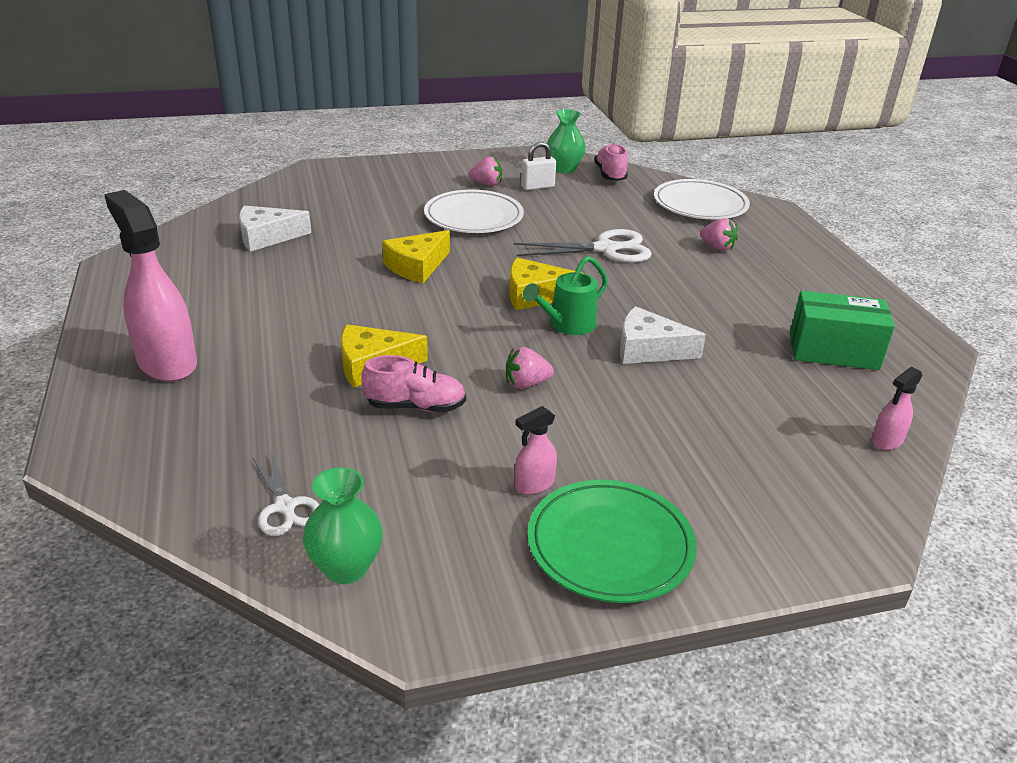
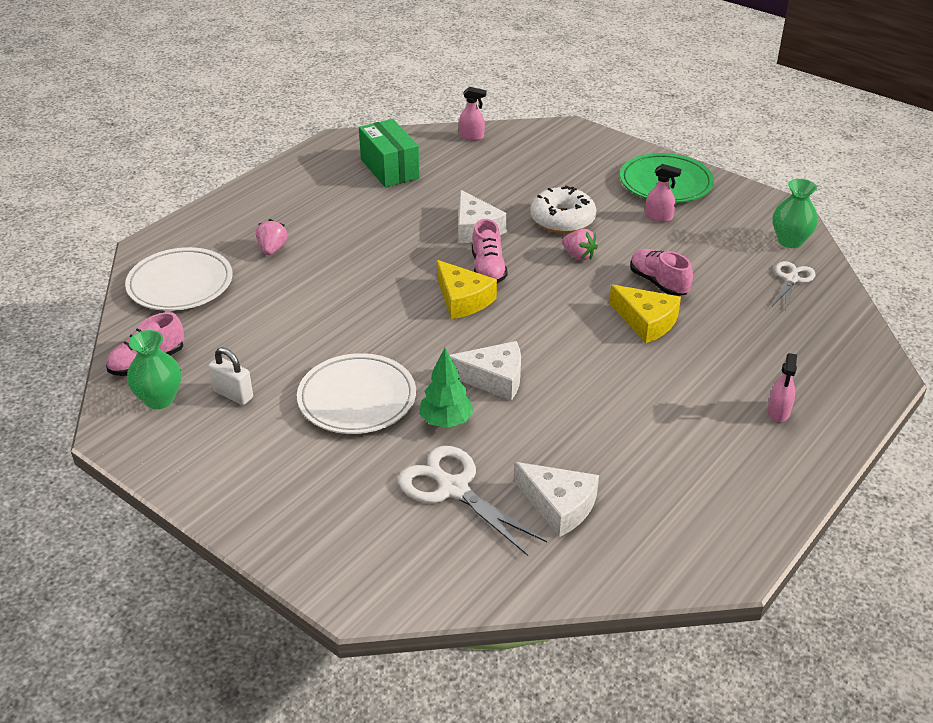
camera: 125 degrees left, 5 degrees up
pink spray bottle [104,190,197,382] -> pink spray bottle [768,353,797,422], size x0.46
yellow cheese [382,230,450,283] -> white cheese [450,341,521,401]
pink strawberry [469,156,502,186] -> none
white scissors [514,229,652,263] -> white scissors moved to [398,446,547,556]
green watering can [523,256,608,335] -> pink shoe [472,219,508,283]
none -> green tree [419,348,474,428]
none -> white donut [531,185,596,233]

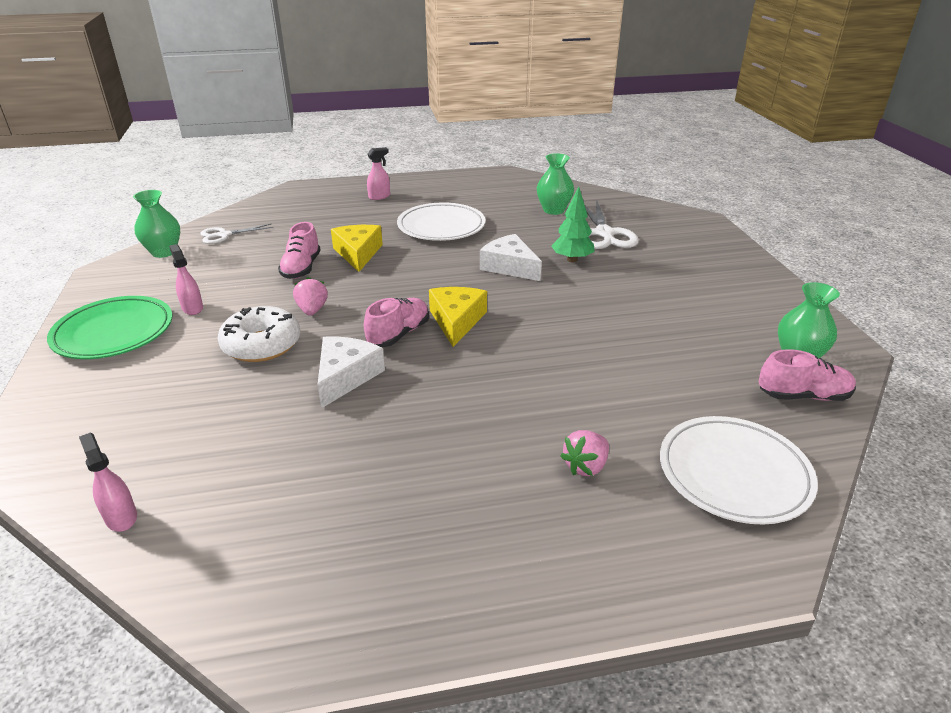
camera: 140 degrees left, 5 degrees down
white padlock [208,347,253,405] -> none
white plate [297,353,416,434] -> white plate moved to [397,202,485,241]
green box [359,119,420,187] -> none
white cheese [515,462,599,537] -> green vase [537,153,574,215]

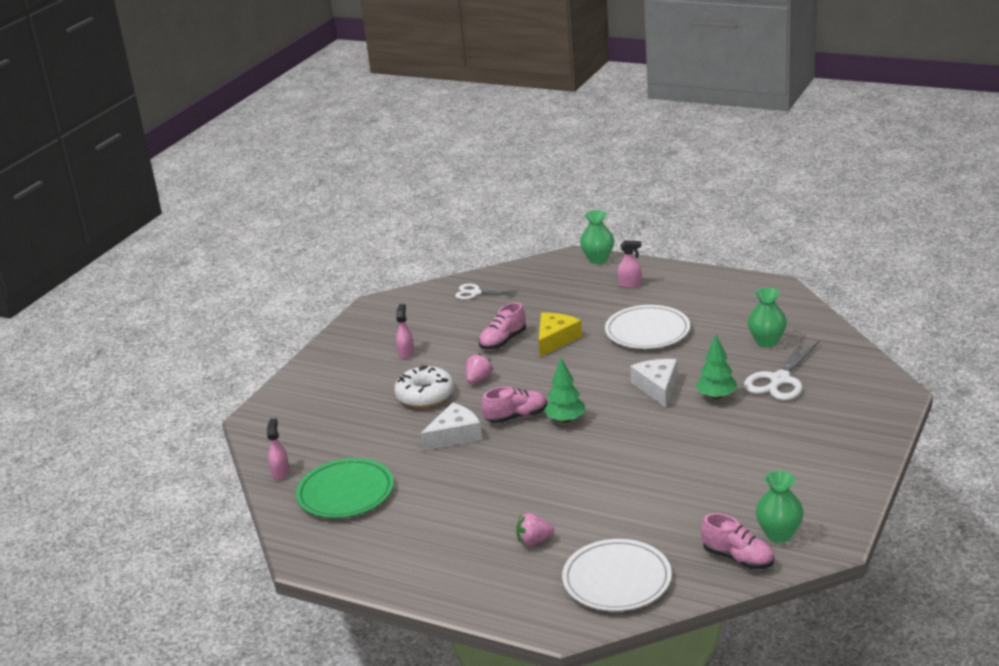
camera: 40 degrees right, 5 degrees down
green plate [47,296,172,359] -> green plate moved to [296,458,394,518]
green vase [133,190,180,258] -> green vase moved to [580,210,614,264]
yellow cheese [429,287,487,347] -> green tree [544,358,585,423]

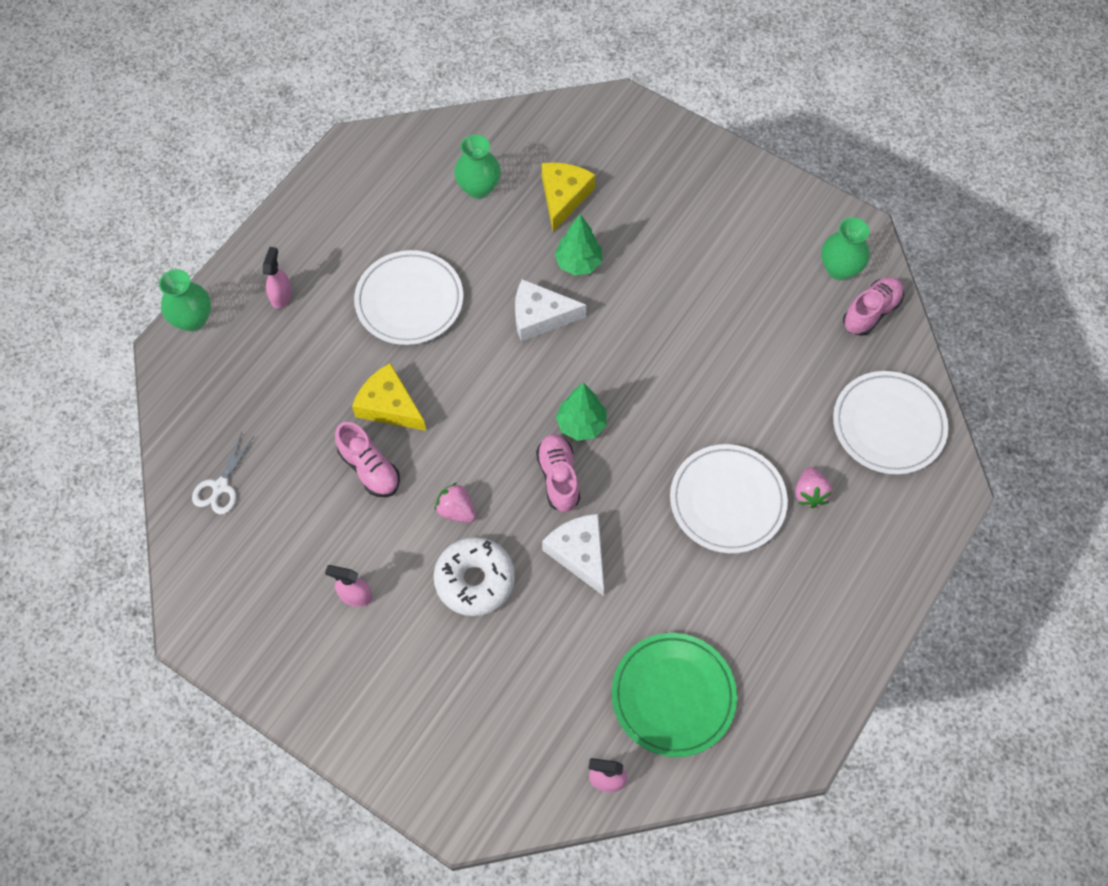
camera: 85 degrees left, 35 degrees up
white scissors [744,339,819,401] -> yellow cheese [542,162,595,232]
none -> white plate [670,444,788,553]

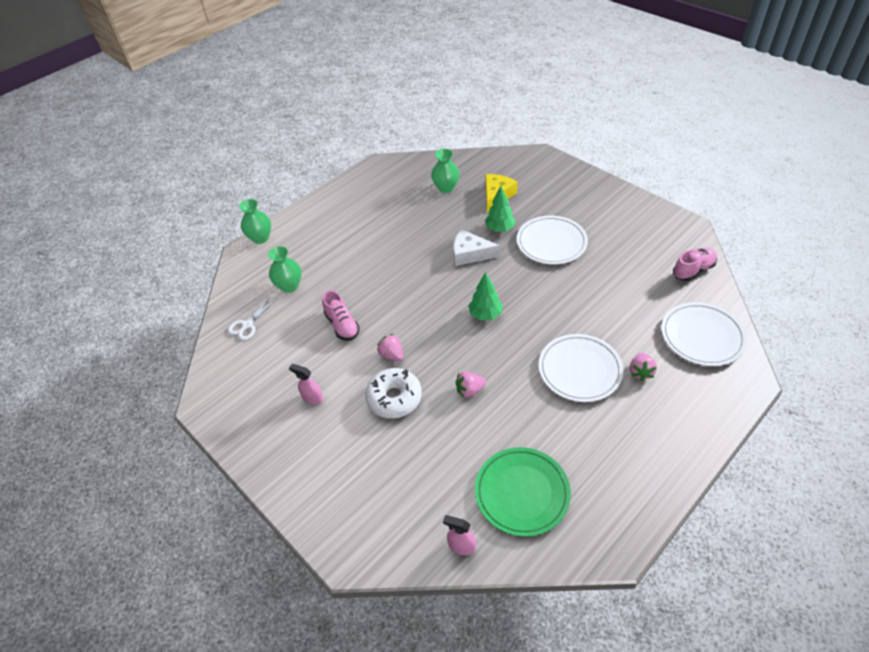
camera: 15 degrees right, 15 degrees down
pink spray bottle [263,247,292,309] -> none
yellow cheese [352,363,426,431] -> none
white plate [354,250,463,345] -> white plate moved to [517,216,588,265]
pink shoe [536,434,580,512] -> none
white cheese [542,514,604,595] -> pink strawberry [456,371,486,398]
green vase [821,217,870,280] -> green vase moved to [268,246,301,293]

